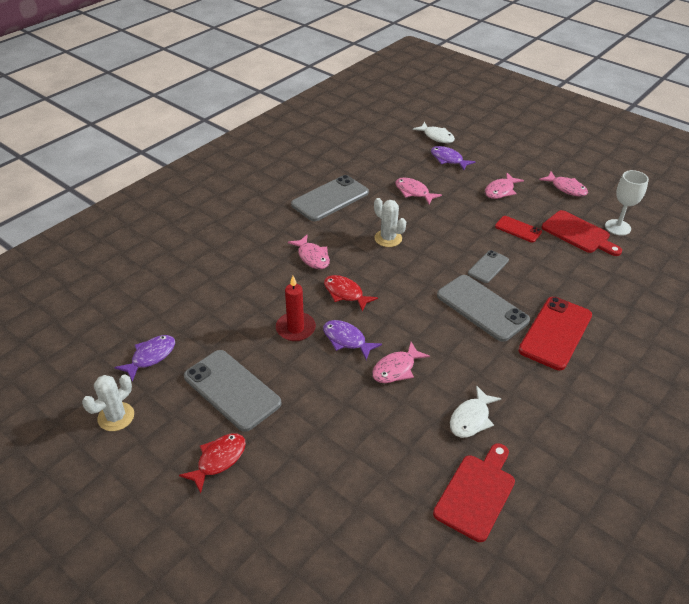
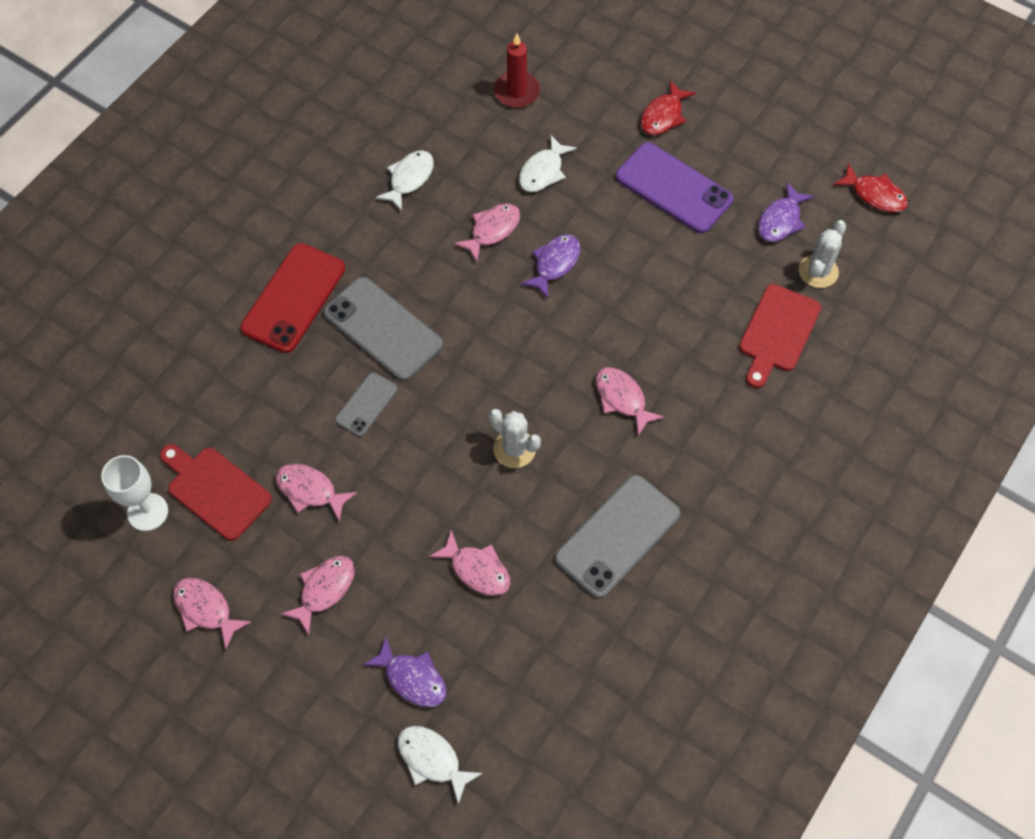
camera: 175 degrees right, 20 degrees up
white cactus [82,374,134,431] -> white cactus moved to [799,220,846,288]
grey phone [184,350,282,432] -> purple phone [616,142,733,233]
red candle [276,276,316,341] -> red candle moved to [494,34,540,108]
purple fish [323,320,382,360] -> purple fish turned 90 degrees counterclockwise [521,234,580,298]
red fish [324,275,378,312] -> red fish moved to [833,163,908,213]
red cutting board [433,443,515,542] -> red cutting board moved to [739,284,821,388]
red phone [495,216,542,242] -> pink fish [275,464,357,522]
none -> white fish [519,135,577,192]

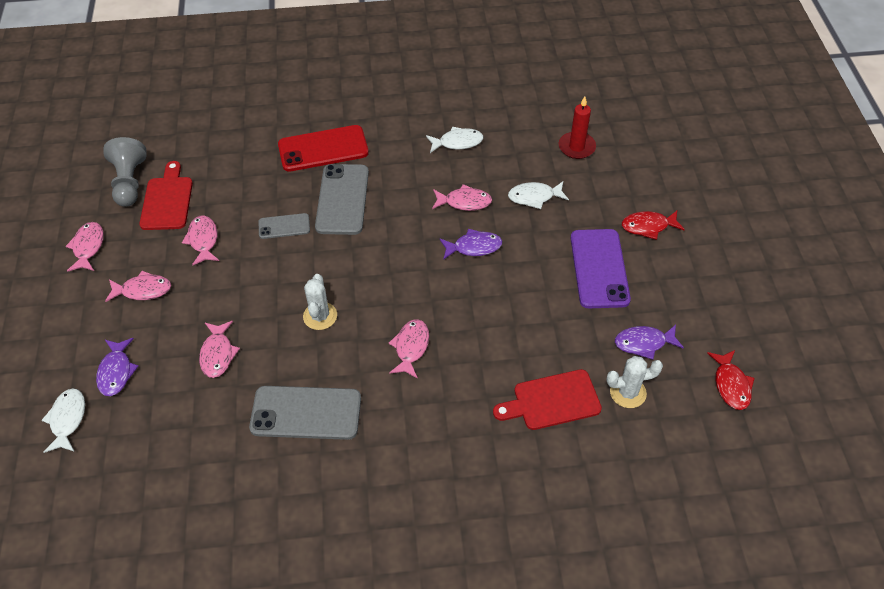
camera: 50 degrees right, 10 degrees down
white goblet [101,455,168,531] -> grey pawn [103,137,146,206]

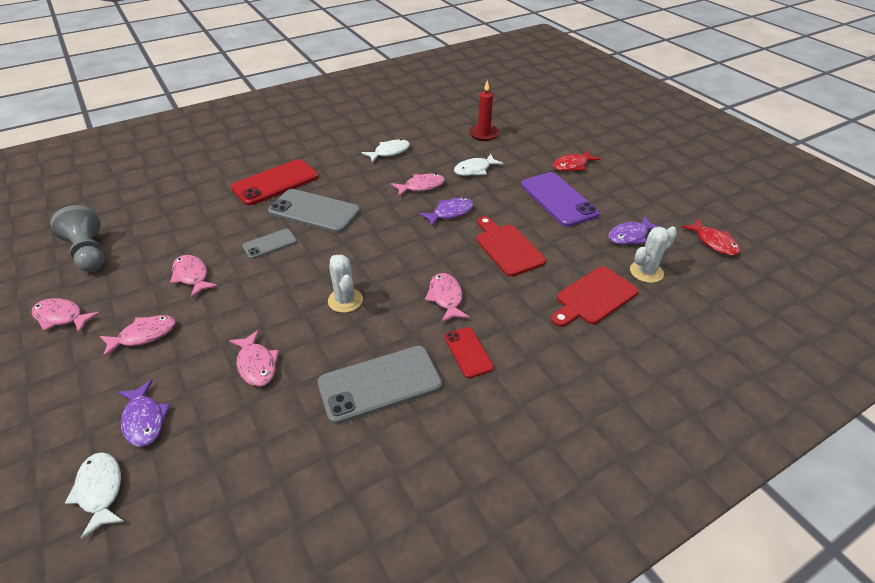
camera: 25 degrees left, 10 degrees down
pink fish [65,222,104,272] -> pink fish turned 45 degrees counterclockwise [31,298,101,333]
red cutting board [139,161,193,230] -> red cutting board moved to [476,216,546,277]
grey phone [315,164,369,235] -> grey phone turned 45 degrees counterclockwise [268,189,360,233]
none -> red phone [444,327,494,378]

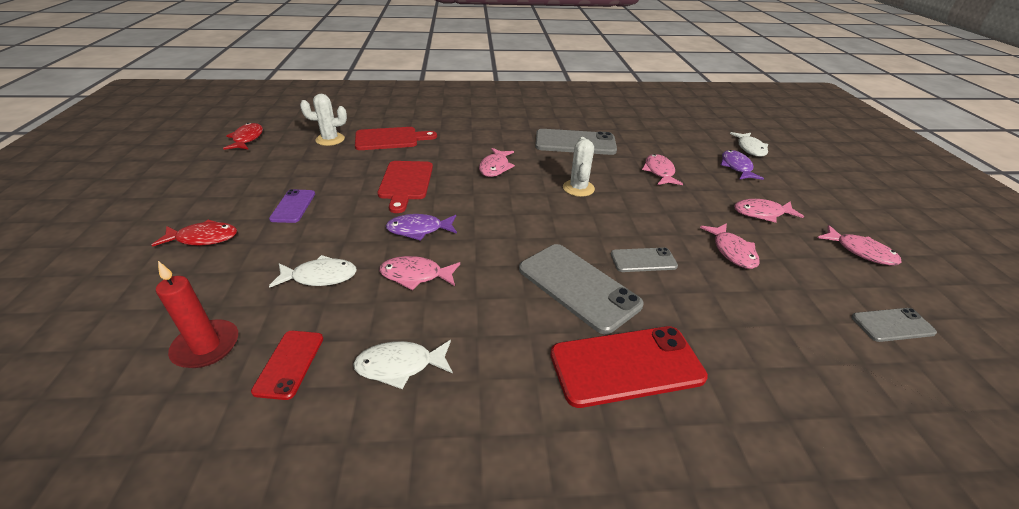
camera: 155 degrees left, 5 degrees down
grey pawn [50,205,104,272] -> grey phone [851,308,937,342]
red phone [444,327,494,378] -> red phone moved to [251,331,323,400]
purple phone [521,172,599,227] -> purple phone [269,189,315,223], size x0.55
purple fish [609,216,660,245] -> none

